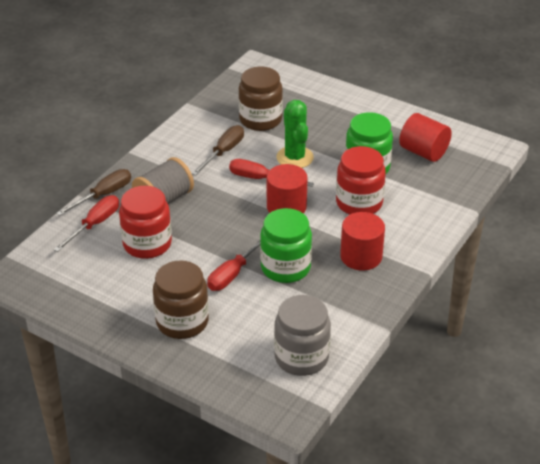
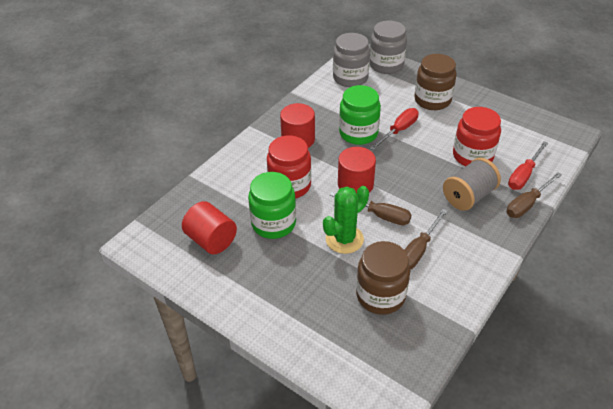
camera: 175 degrees left, 5 degrees up
red screwdriver [229,159,314,187] -> brown screwdriver [330,192,411,225]
green cactus [276,100,314,168] -> green cactus turned 60 degrees clockwise [323,186,369,254]
none -> grey jar [370,21,407,74]

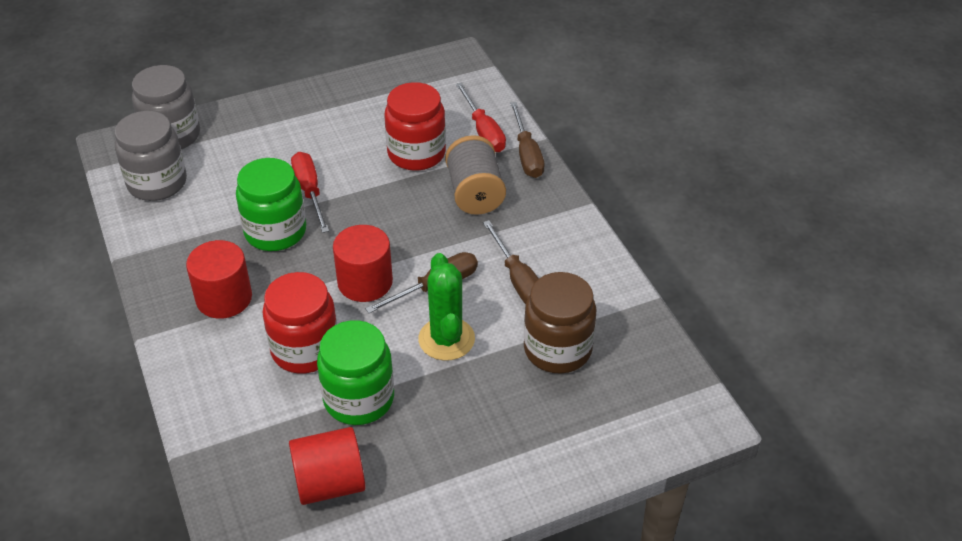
camera: 60 degrees left, 0 degrees up
brown jar [414,54,457,110] -> none

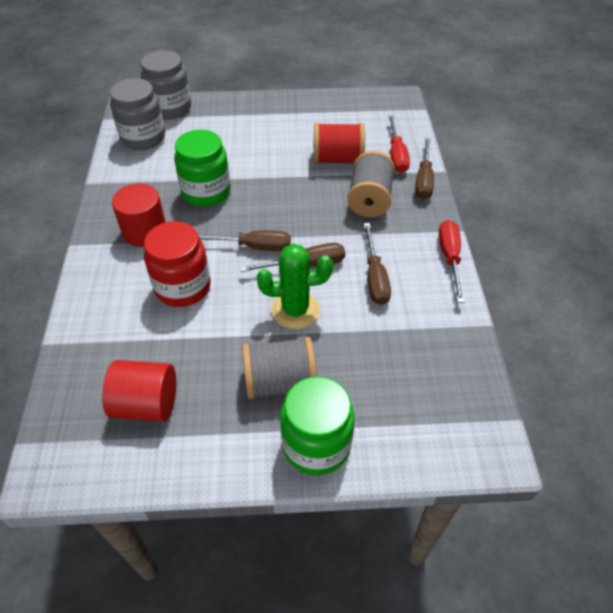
camera: 20 degrees right, 5 degrees up
red screwdriver [291,152,329,233] -> red screwdriver moved to [439,220,464,303]
green jar [317,320,394,425] -> green jar moved to [280,376,355,475]
red cylinder [333,225,393,302] -> brown screwdriver [198,230,291,251]
red jar [384,82,446,171] -> red spool [313,123,365,164]
green cactus [418,253,475,361] -> green cactus turned 75 degrees clockwise [257,244,333,329]
brown jar [524,272,596,374] -> none
none -> grey spool [242,337,317,399]

